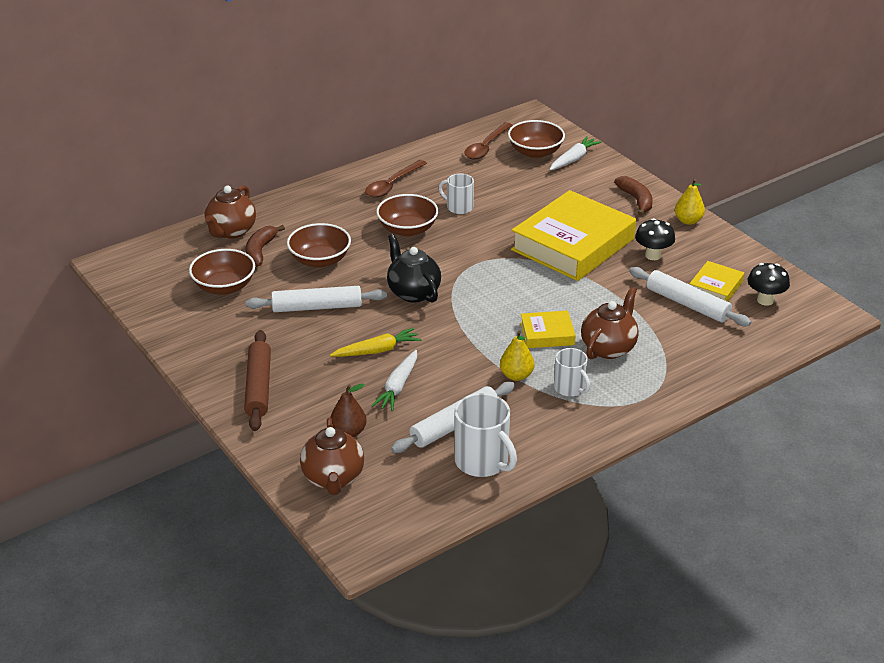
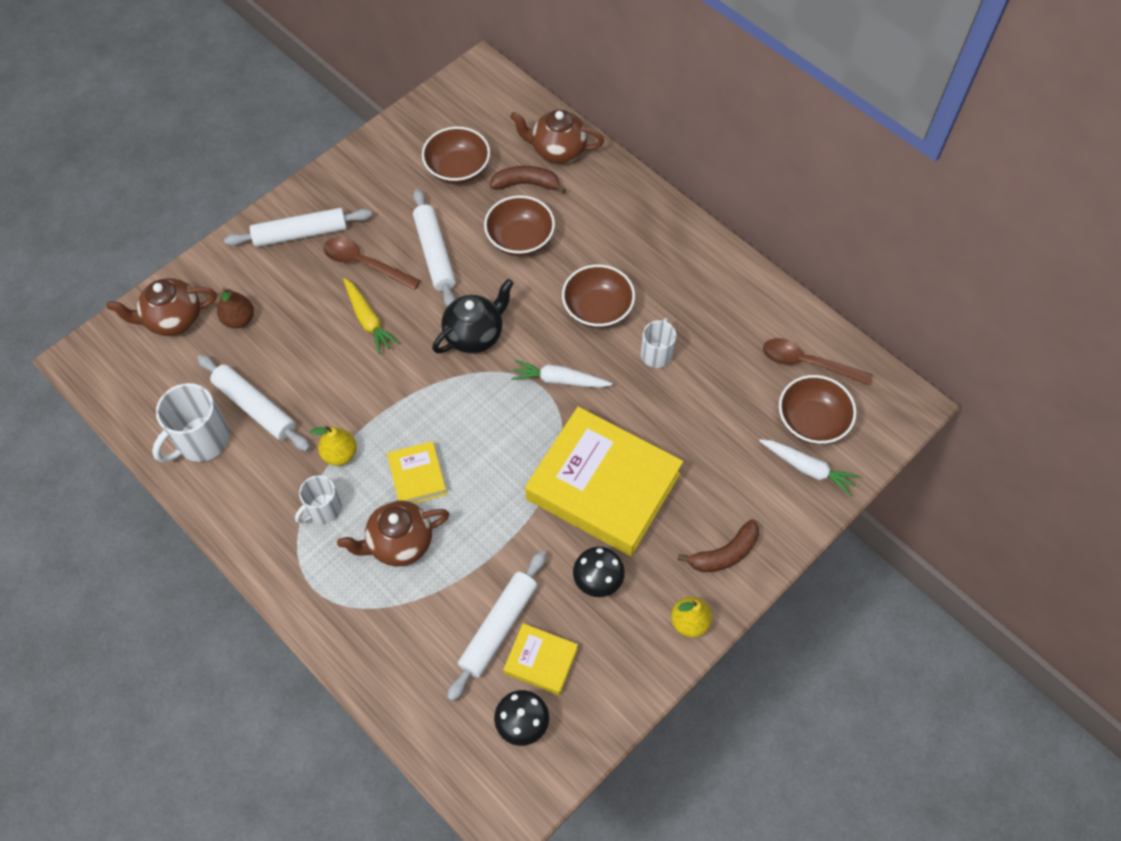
camera: 80 degrees right, 25 degrees up
brown rolling pin [244,330,271,431] -> white rolling pin [224,208,372,247]
brown spoon [365,160,427,198] -> brown spoon moved to [323,238,421,290]
white carrot [371,350,417,411] -> white carrot moved to [511,360,612,388]
brown teapot [581,287,639,359] -> brown teapot turned 135 degrees clockwise [337,500,449,567]

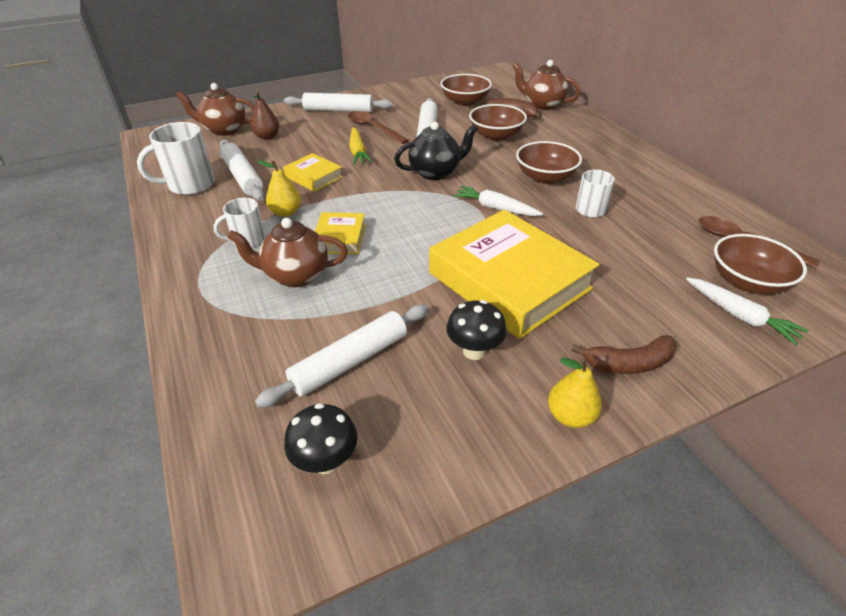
camera: 20 degrees right, 20 degrees down
yellow book [503,623,578,695] -> yellow book moved to [283,153,343,192]

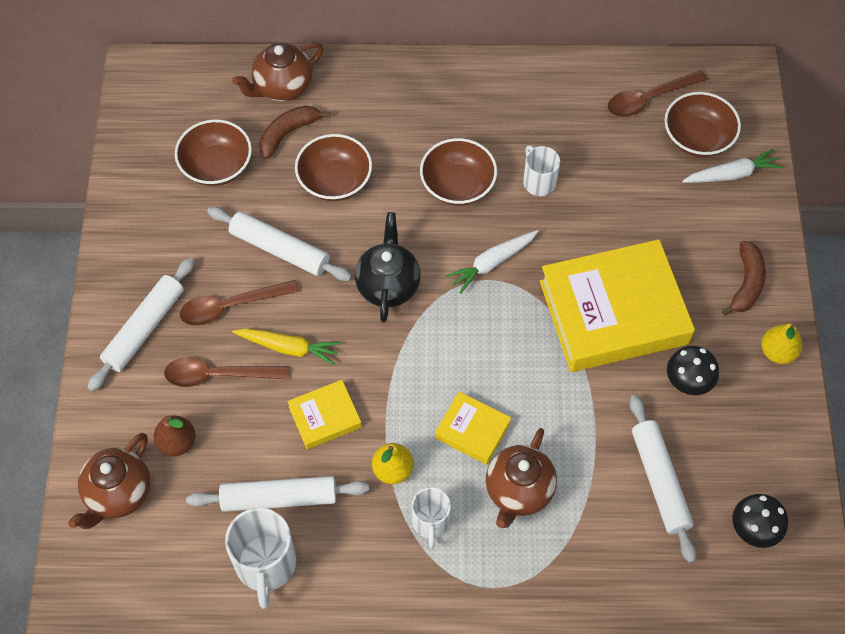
camera: 65 degrees left, 20 degrees up
none -> brown spoon [164,357,289,387]

